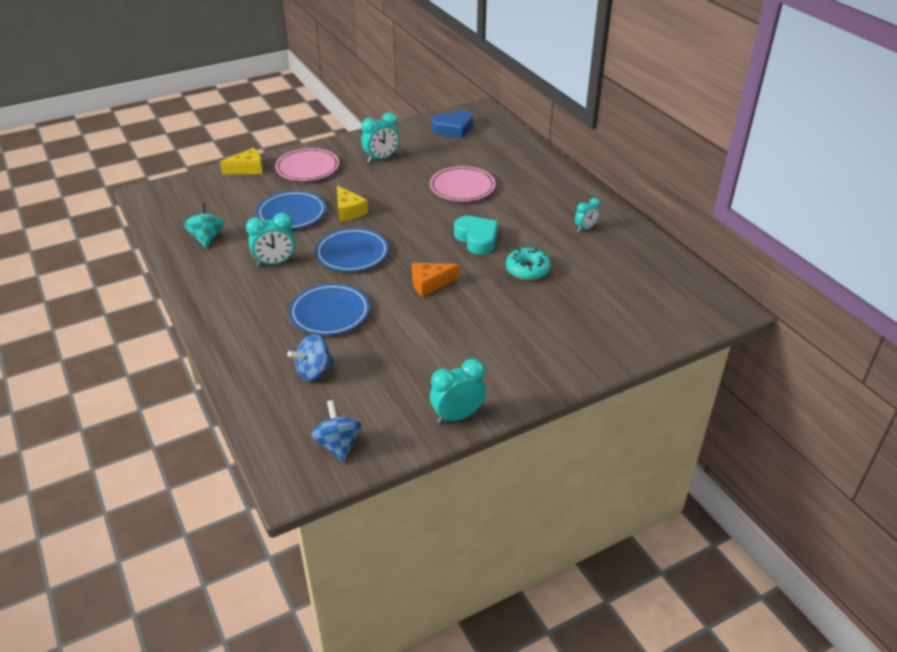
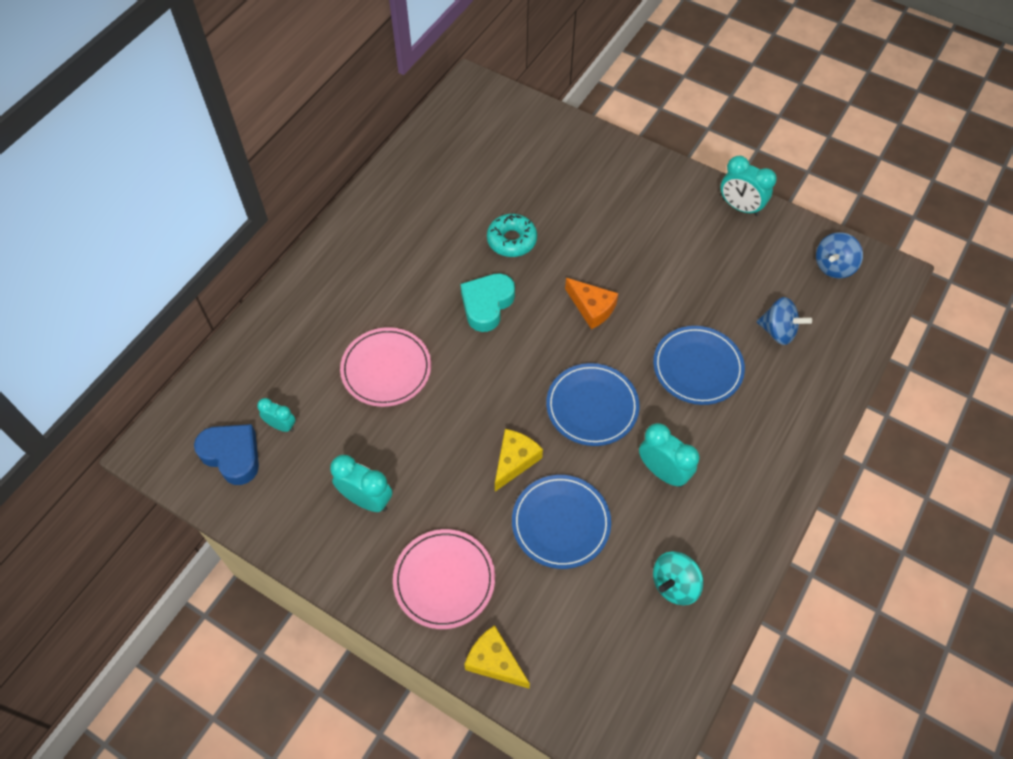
camera: 120 degrees left, 20 degrees up
turquoise clock [575,198,600,232] -> turquoise clock moved to [257,398,296,432]

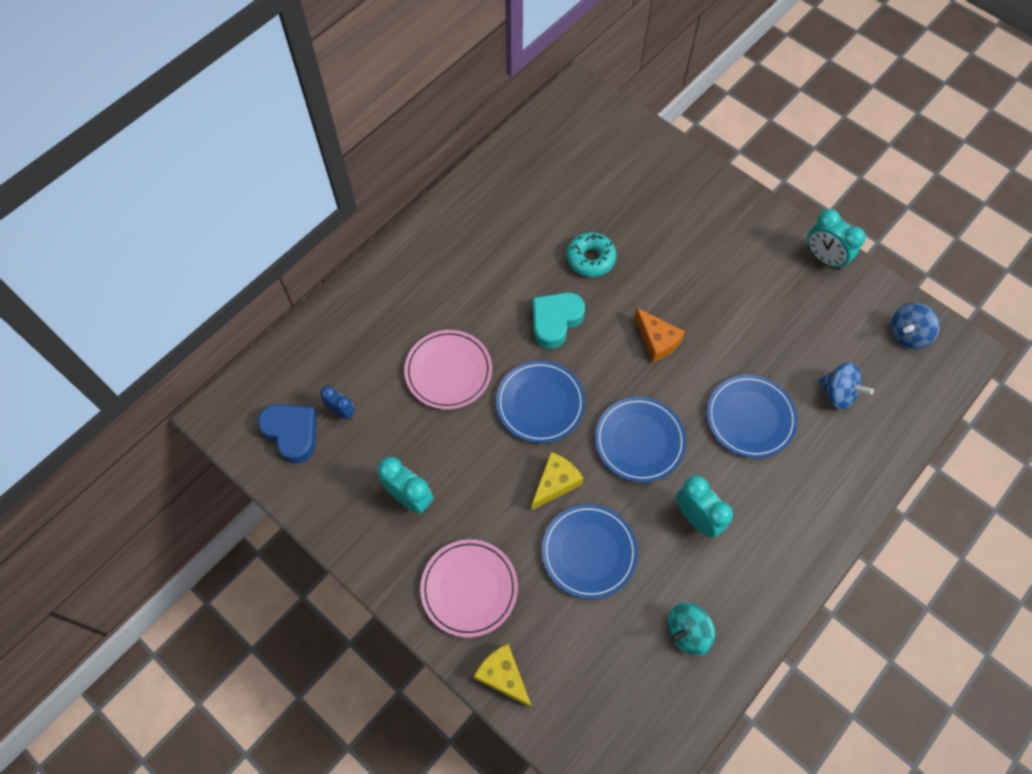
camera: 10 degrees right, 5 degrees up
turquoise clock [257,398,296,432] -> blue clock [321,386,355,419]
none -> blue plate [496,361,585,443]

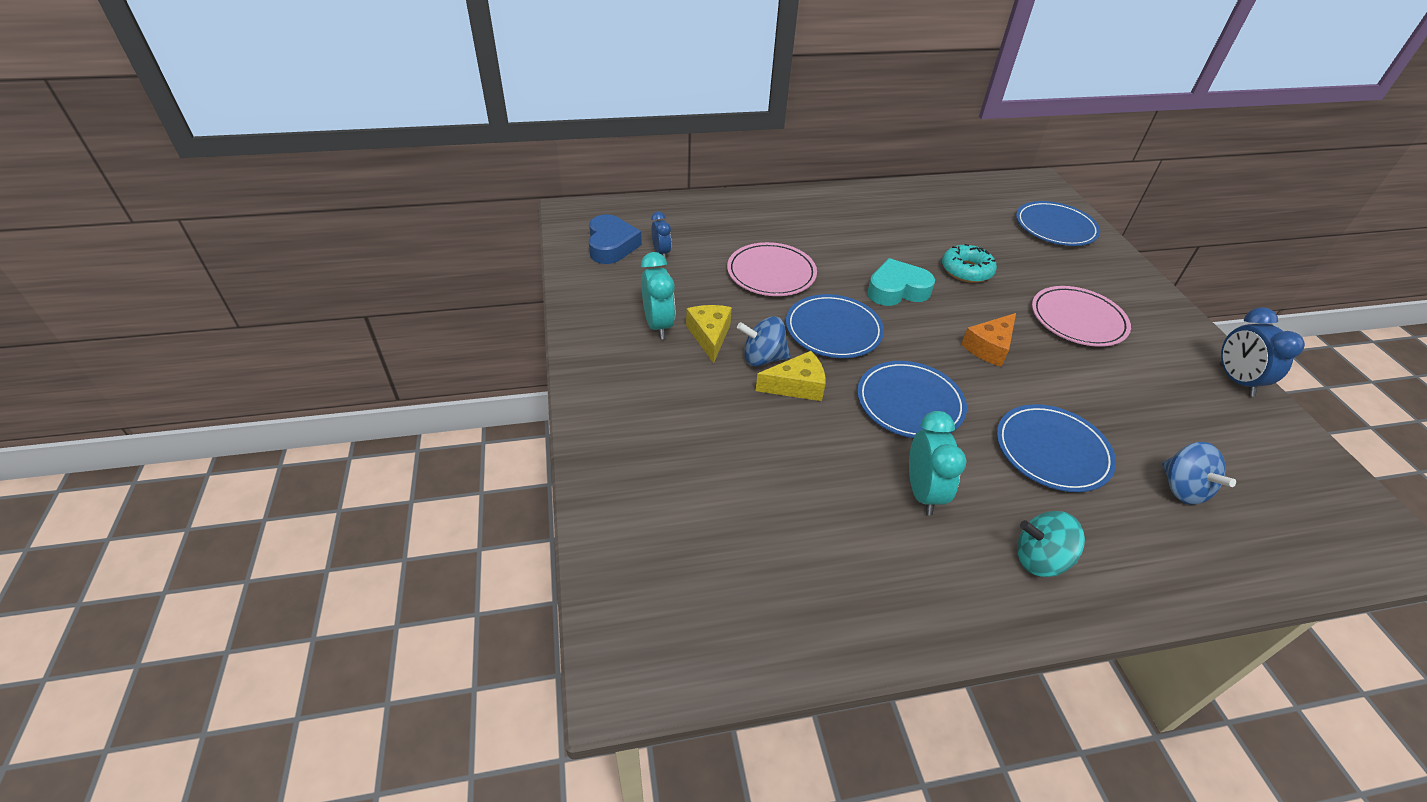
camera: 35 degrees right, 20 degrees down
pink plate [420,539,518,637] -> pink plate moved to [1032,286,1131,347]
yellow cheese [474,644,532,708] -> yellow cheese moved to [686,305,732,363]
blue plate [542,504,638,599] -> blue plate moved to [1016,201,1100,246]
orange cheese [634,308,685,362] -> orange cheese turned 45 degrees clockwise [961,313,1016,367]
turquoise spinning top [668,602,715,656] -> turquoise spinning top moved to [1017,511,1085,577]
turquoise clock [807,209,866,270] -> blue clock [1220,307,1305,397]
blue spinning top [891,303,940,349] -> blue spinning top moved to [737,316,791,367]

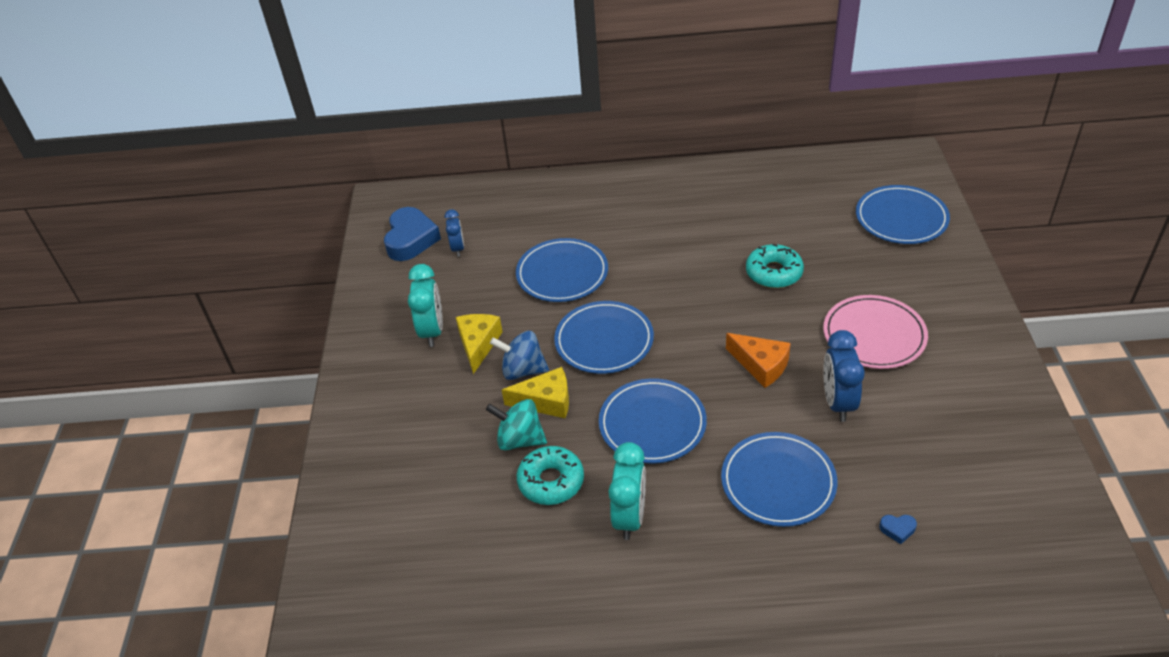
camera: 15 degrees right, 0 degrees up
pink plate [727,242,817,296] -> blue plate [516,238,608,302]
turquoise heart [867,258,935,306] -> none
orange cheese [961,313,1016,367] -> orange cheese turned 105 degrees counterclockwise [726,333,791,388]
turquoise spinning top [1017,511,1085,577] -> turquoise spinning top moved to [486,399,547,451]
blue spinning top [1162,442,1236,505] -> blue heart [879,515,917,544]
blue clock [1220,307,1305,397] -> blue clock moved to [823,330,865,422]
none -> turquoise donut [517,446,584,505]

